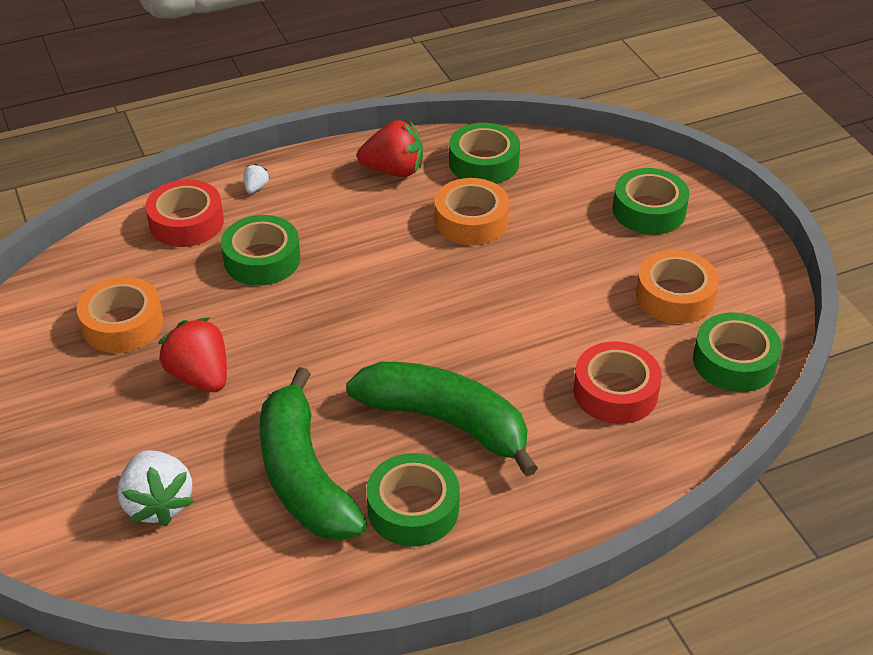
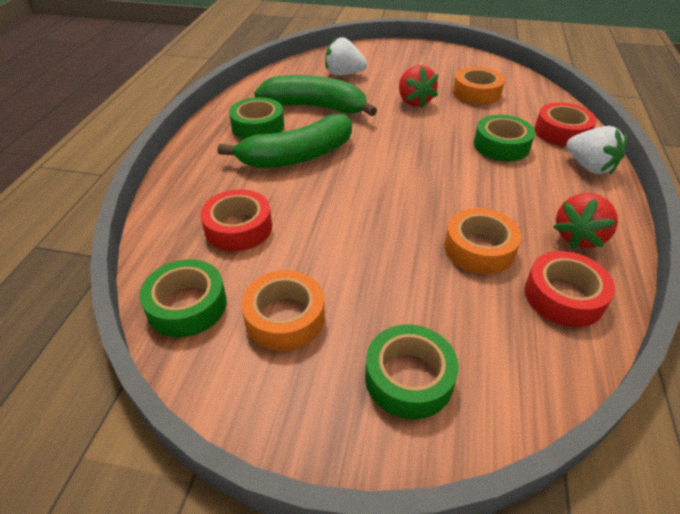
camera: 125 degrees right, 0 degrees up
red strawberry [158,317,227,392] -> red strawberry turned 75 degrees clockwise [399,65,438,108]
white strawberry [243,164,270,193] -> white strawberry [566,126,627,174], size x2.21
green tape [449,123,520,184] -> red tape [525,251,615,327]

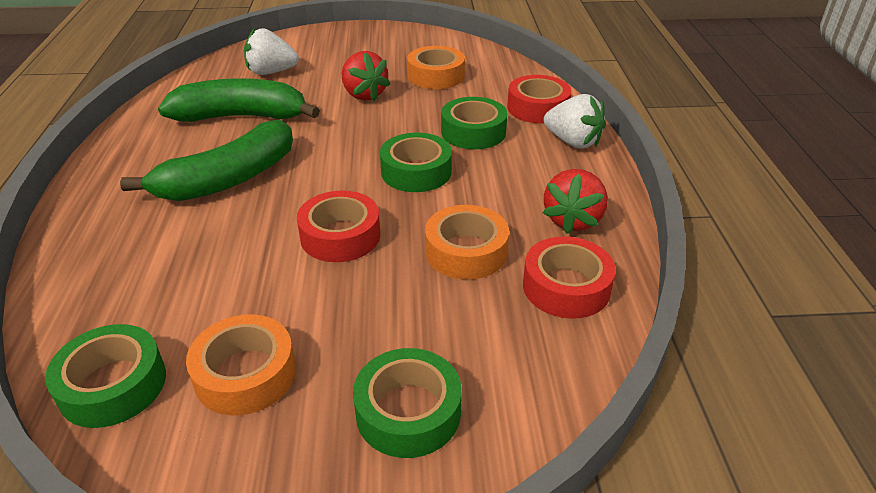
camera: 15 degrees left, 5 degrees down
red tape [200,189,272,251] -> red tape moved to [297,191,380,262]
green tape [229,97,284,139] -> green tape moved to [380,133,452,192]

